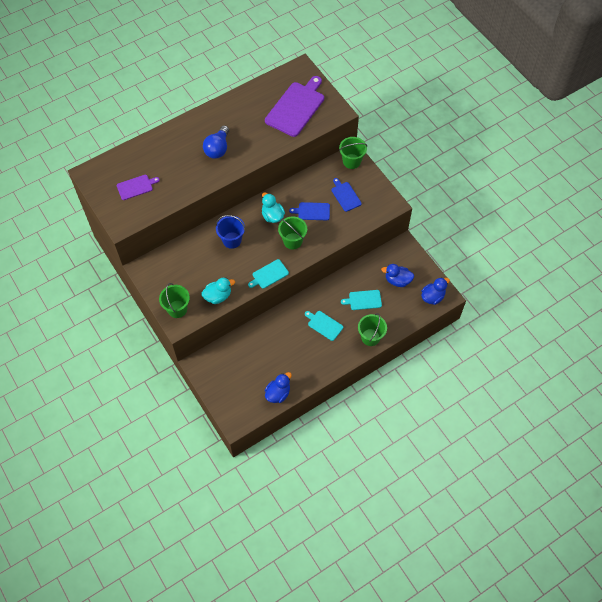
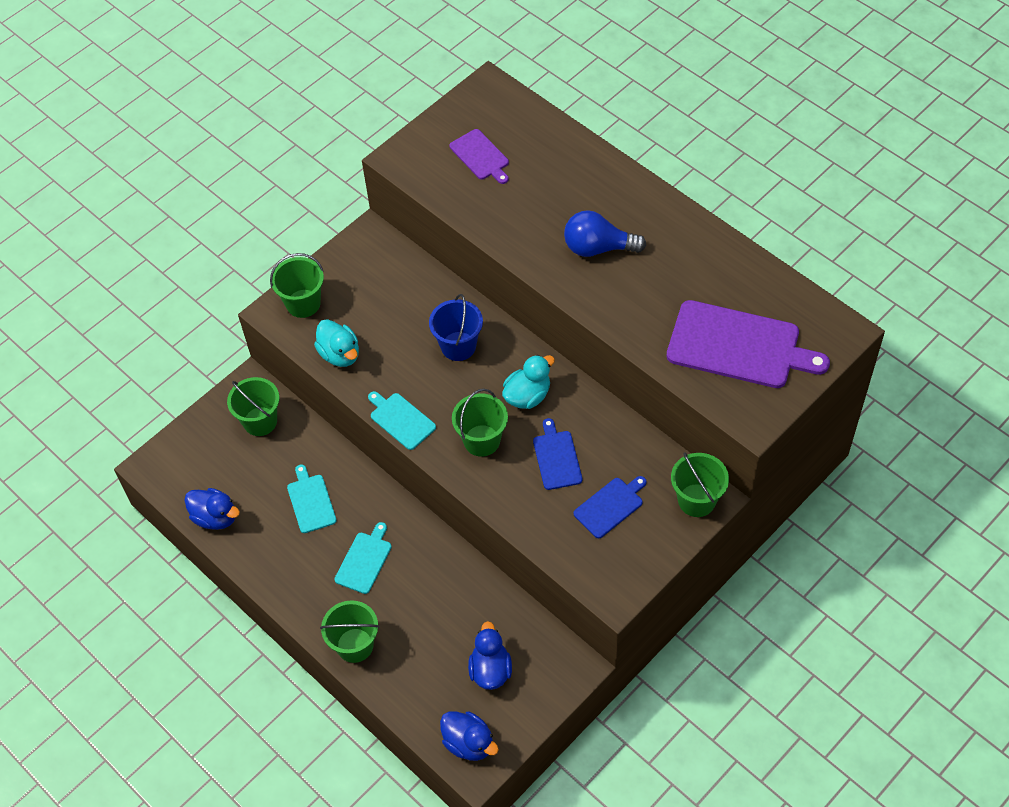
camera: 80 degrees right, 5 degrees down
turquoise cutting board [341,290,382,310] -> turquoise cutting board moved to [287,464,337,533]
none -> green bucket [227,377,279,436]

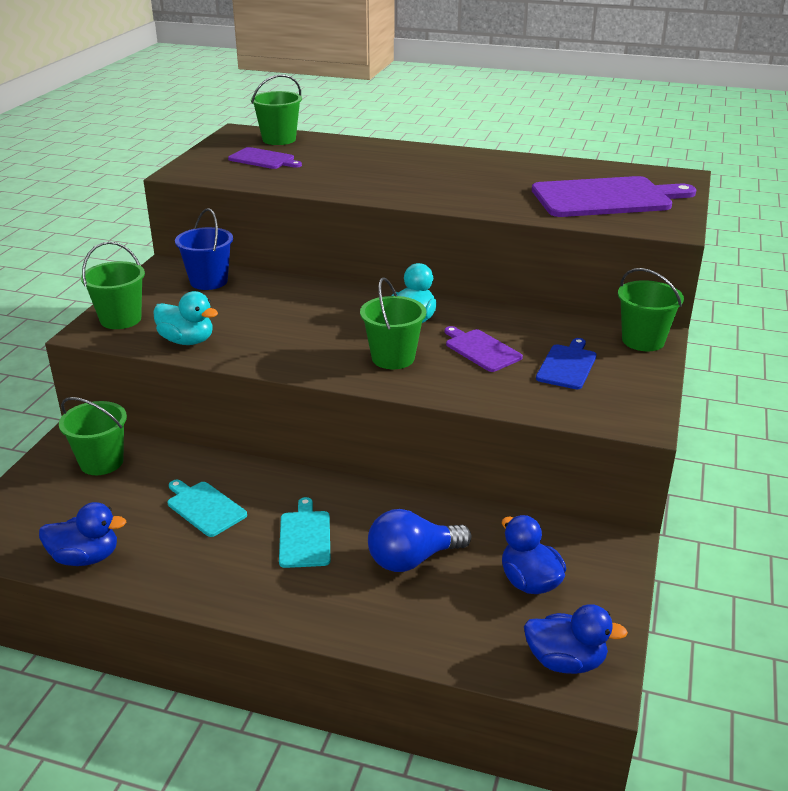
camera: 30 degrees left, 25 degrees down
green bucket [320,600,379,663] -> green bucket moved to [251,74,302,145]
turquoise cutting board [368,391,436,450] -> none
blue bucket [429,294,483,361] -> blue bucket moved to [175,208,233,290]
blue cutting board [533,418,582,490] -> purple cutting board [445,326,523,372]
blue light bulb [564,210,646,257] -> blue light bulb moved to [368,509,471,572]

